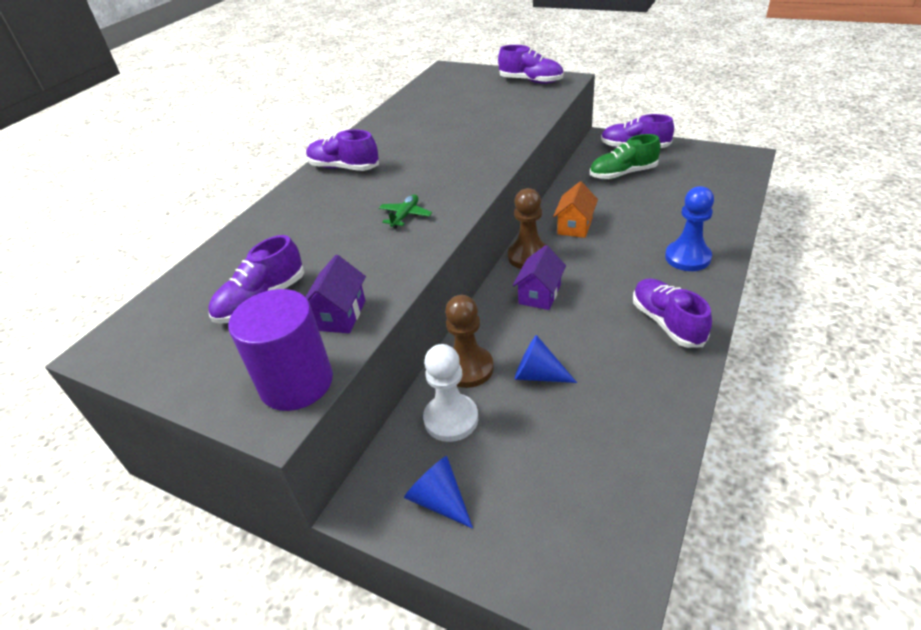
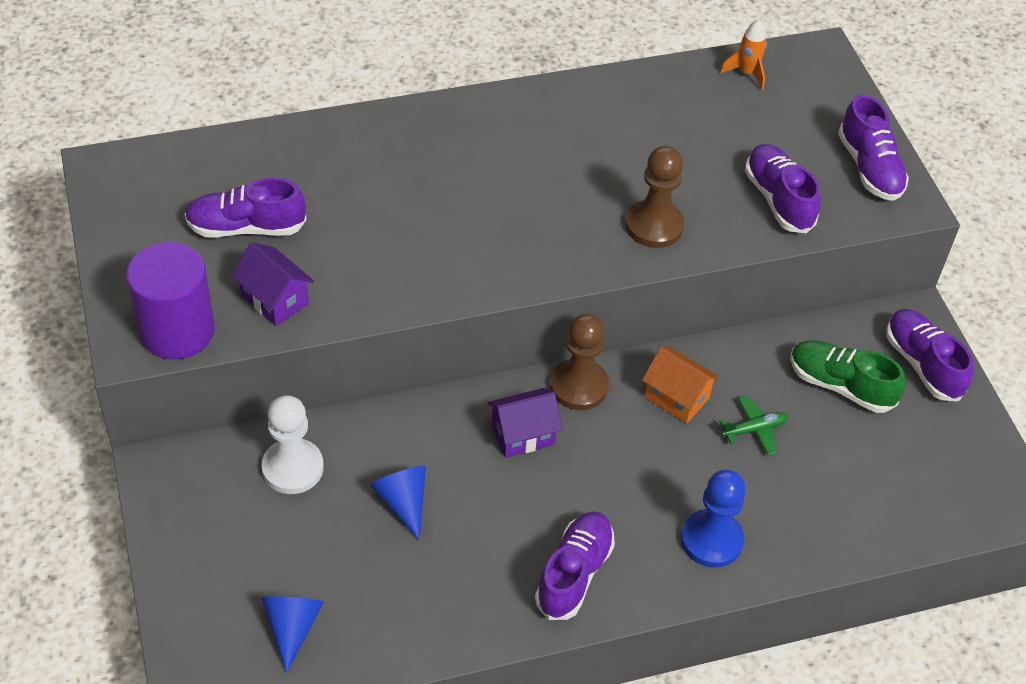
camera: 40 degrees right, 10 degrees up
purple shoe [306,129,379,171] -> purple shoe moved to [745,144,821,233]
purple house [306,255,366,333] -> purple house turned 75 degrees clockwise [231,242,314,326]
green plane [379,194,432,229] -> green plane moved to [719,396,788,456]
blue cone [404,456,473,529] -> blue cone moved to [261,596,324,673]
brown pawn [445,295,494,388] -> brown pawn moved to [626,146,684,248]
orange house [553,182,598,238] -> orange house turned 60 degrees clockwise [642,347,720,424]
none -> orange rocket [720,19,767,90]

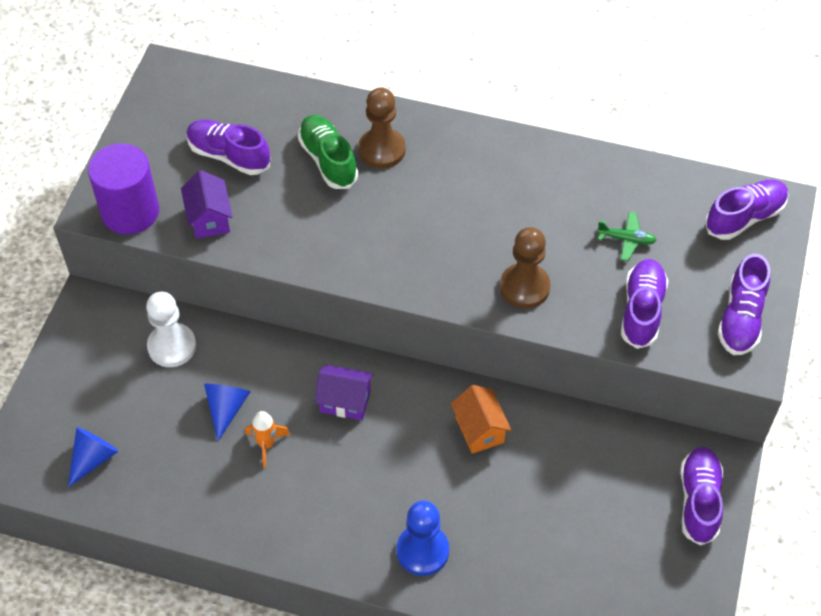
camera: 35 degrees right, 5 degrees up
purple shoe [535,511,615,620] -> purple shoe moved to [705,179,789,240]
brown pawn [550,314,609,410] -> brown pawn moved to [358,87,406,169]
green plane [719,396,788,456] -> green plane moved to [597,212,657,261]
orange rocket [720,19,767,90] -> orange rocket moved to [245,411,290,468]
green shoe [790,340,905,413] -> green shoe moved to [298,115,358,189]

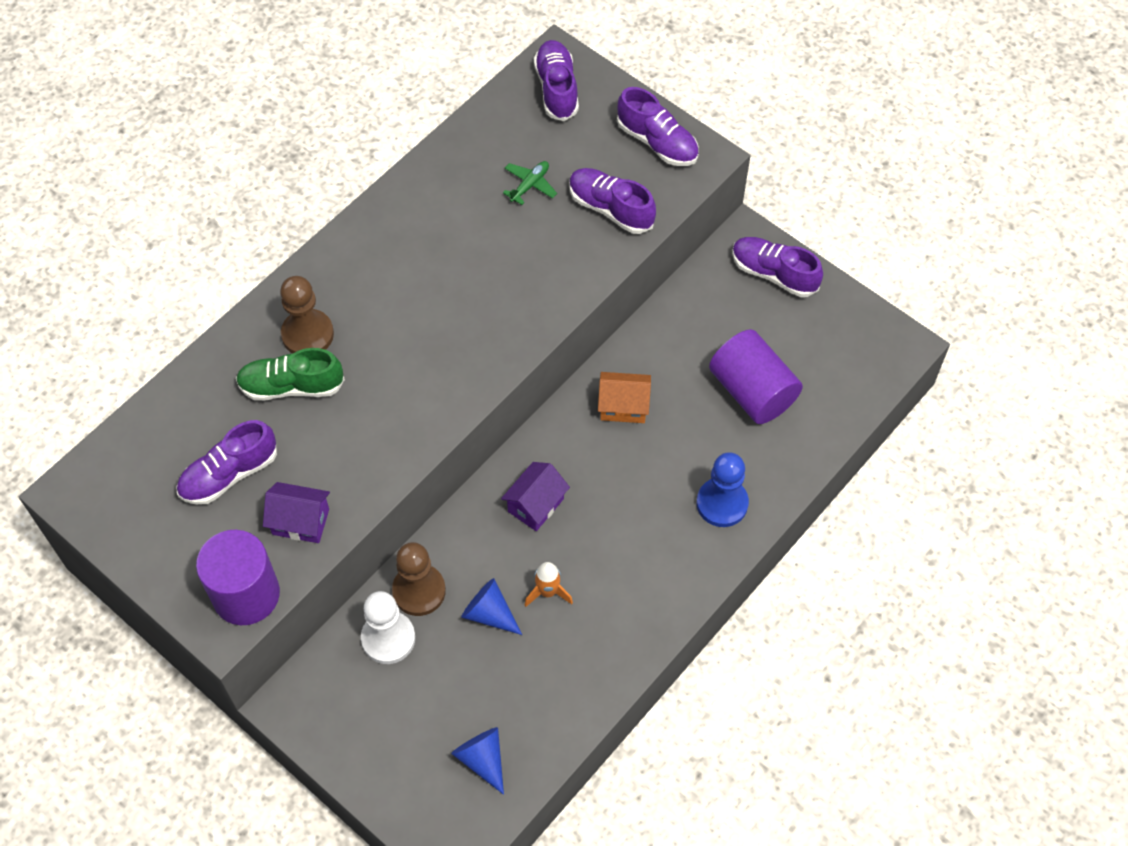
camera: 65 degrees left, 5 degrees up
brown pawn [500,227,550,309] -> brown pawn moved to [392,542,446,616]
none -> purple cylinder [709,329,803,424]

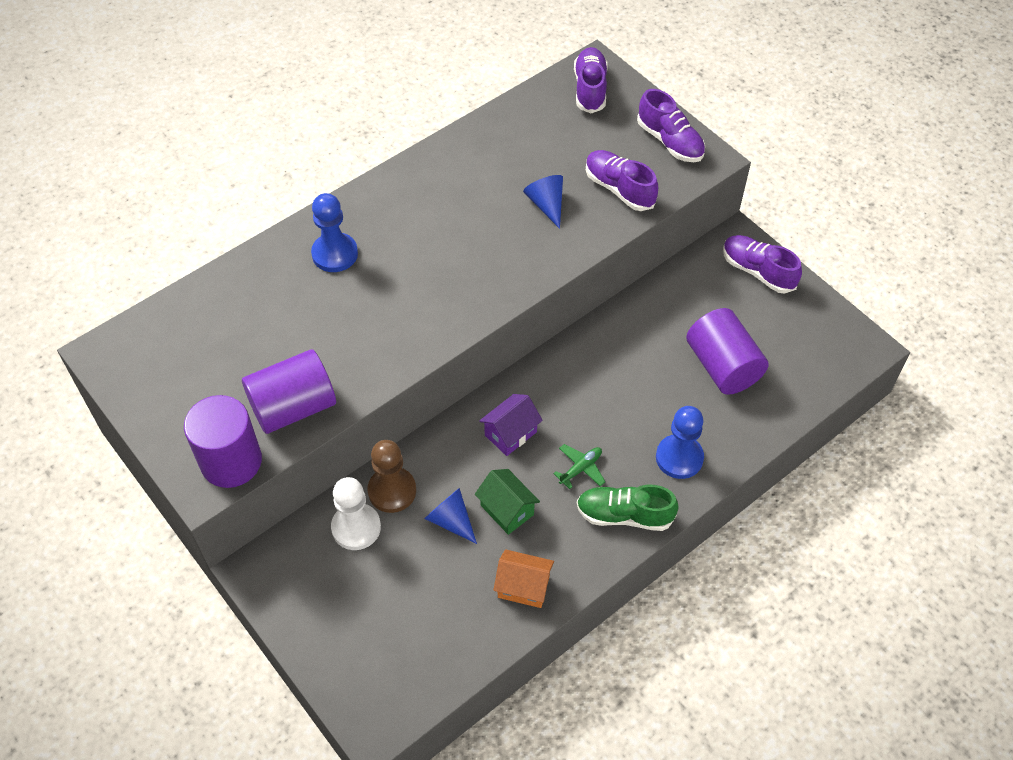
camera: 10 degrees right, 5 degrees down
purple shoe [176,420,277,505] -> none
green shoe [236,348,345,401] -> green shoe moved to [577,485,679,531]
purple house [263,482,330,543] -> purple cylinder [242,349,336,434]
brown pawn [280,276,334,354] -> blue pawn [311,193,358,272]
blue cone [451,727,504,795] -> blue cone moved to [523,175,563,229]
green plane [503,161,557,205] -> green plane moved to [553,444,605,489]
orange rocket [525,562,573,607] -> green house [475,469,540,535]
orange house [598,372,651,423] -> orange house moved to [493,549,554,608]

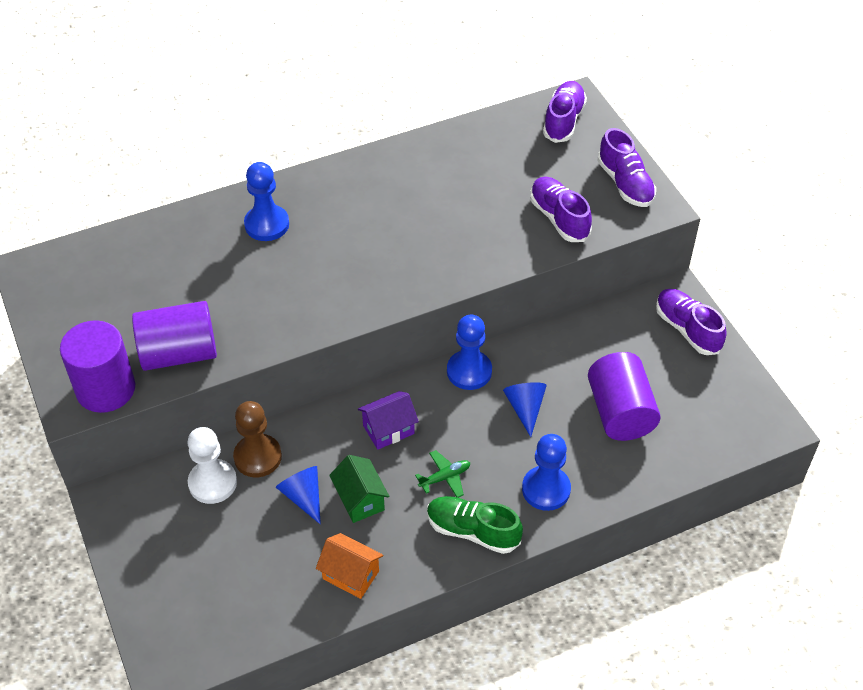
camera: 15 degrees right, 5 degrees down
blue cone [523,175,563,229] -> blue cone moved to [503,382,547,437]
none -> blue pawn [447,314,492,390]

